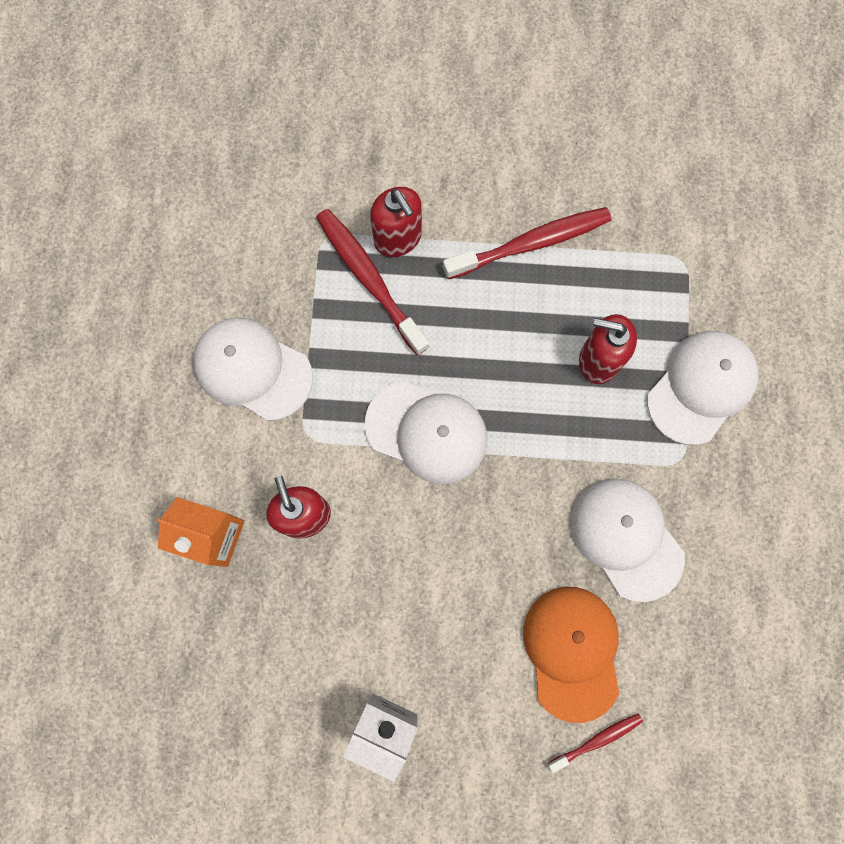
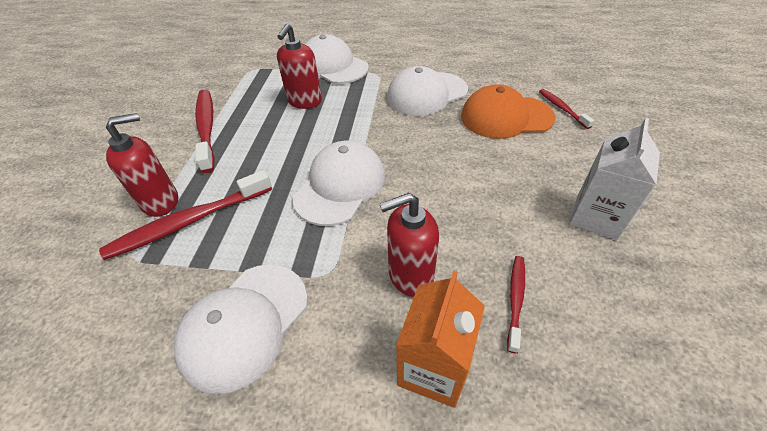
camera: 85 degrees left, 30 degrees down
none -> red toothbrush [507,256,525,353]

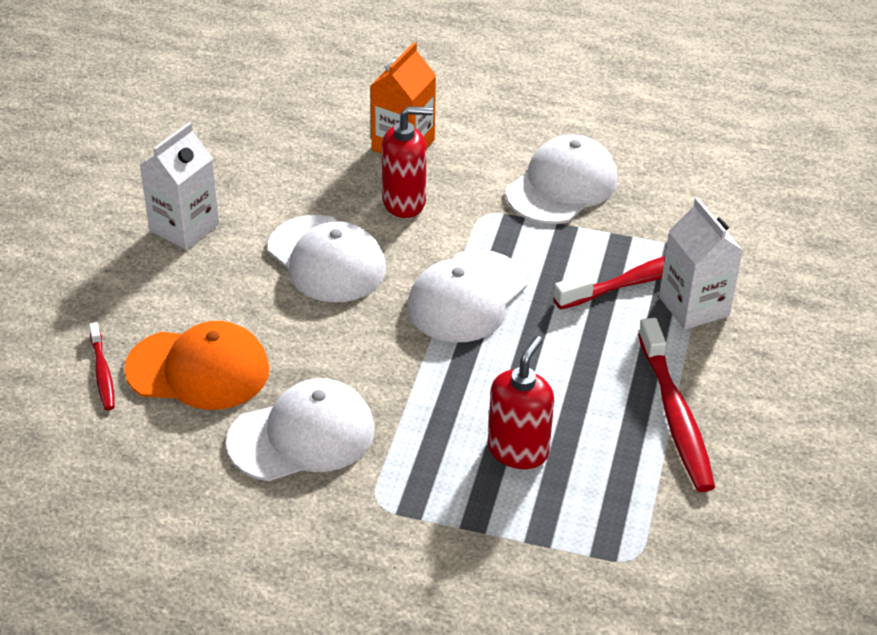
camera: 175 degrees left, 5 degrees down
red soap dispenser [106,113,178,217] -> white carton [659,198,743,330]
white cap [305,34,369,84] -> white cap moved to [268,215,386,302]
red toothbrush [507,256,525,353] -> none

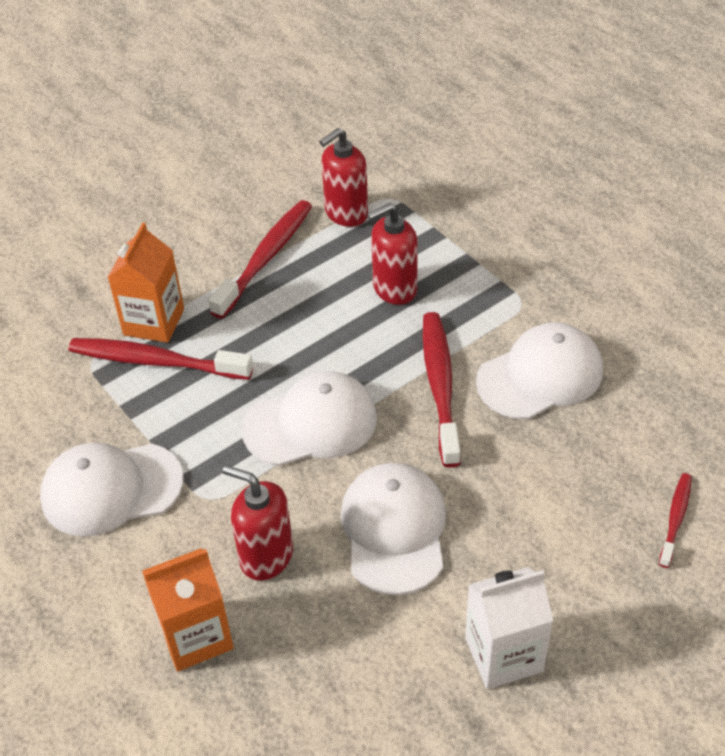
camera: 140 degrees left, 5 degrees up
orange cap [124,321,269,410] -> none
white cap [226,378,375,481] -> white cap turned 135 degrees clockwise [476,322,603,420]
white carton [659,198,743,330] -> orange carton [107,223,184,343]
none -> red soap dispenser [319,128,368,227]
none -> red toothbrush [423,312,461,468]

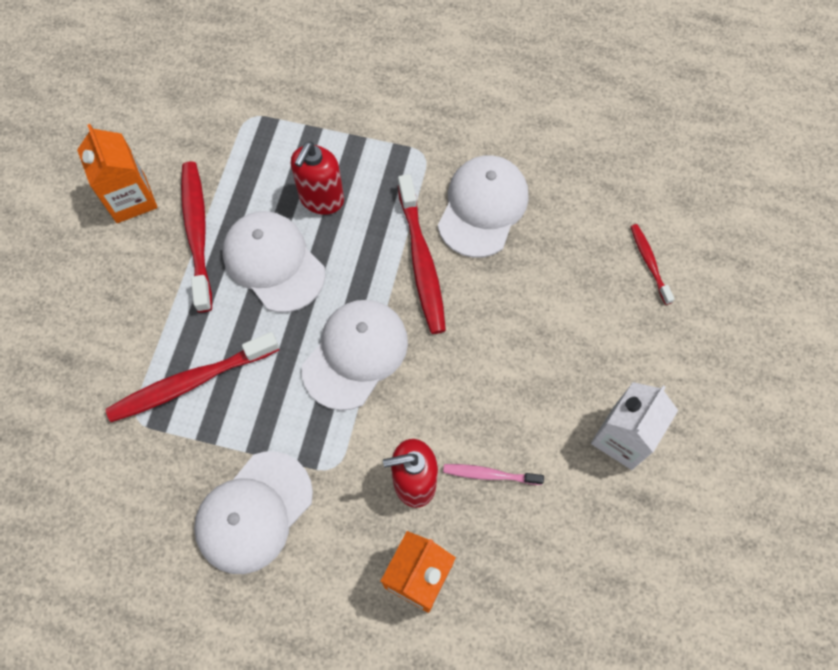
camera: 40 degrees left, 20 degrees up
orange carton [107,223,184,343] -> orange carton moved to [77,124,157,223]
red soap dispenser [319,128,368,227] -> none
white cap [341,463,446,595] -> white cap moved to [222,211,325,313]
red toothbrush [423,312,461,468] -> red toothbrush turned 150 degrees counterclockwise [398,174,446,334]
none -> pink toothbrush [443,464,544,485]

